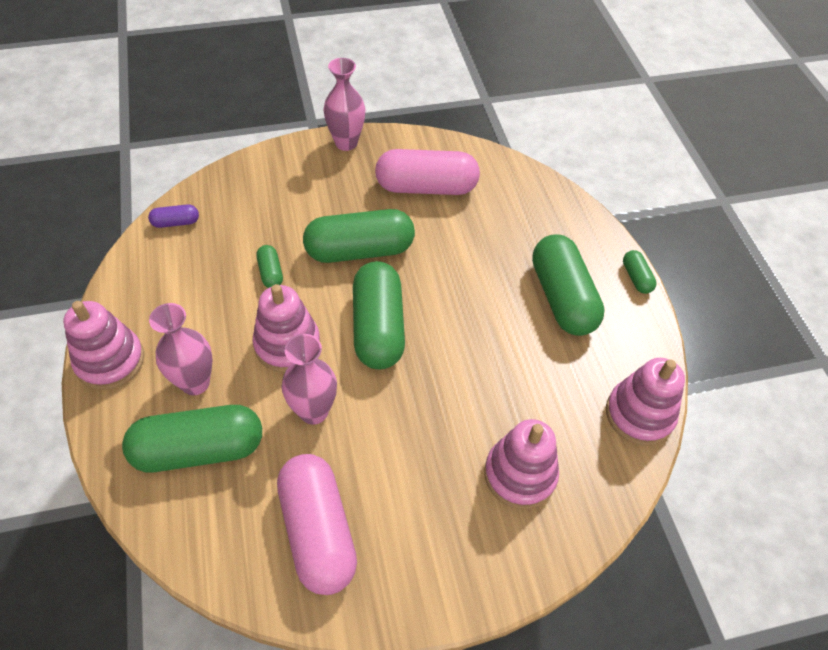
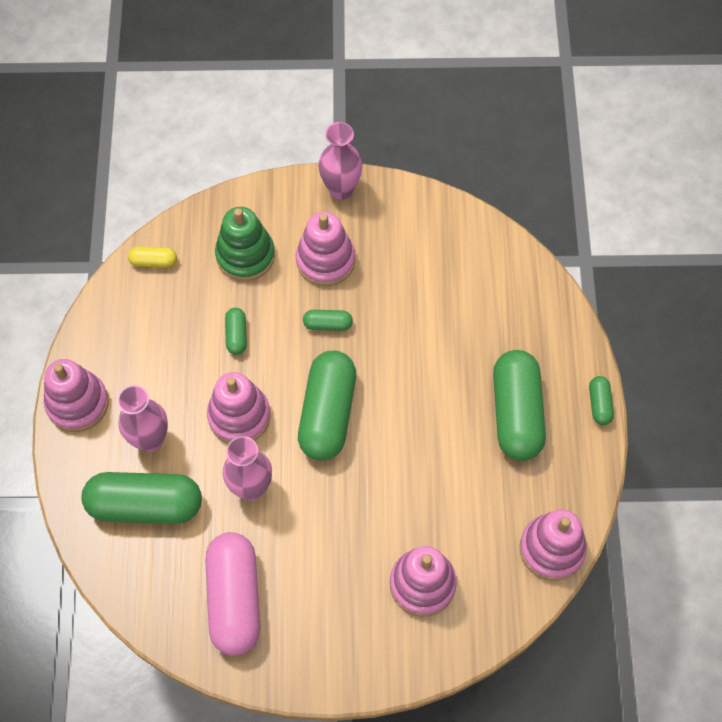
camera: 15 degrees right, 10 degrees up
purple capsule [148,204,199,228] -> yellow capsule [128,247,177,267]
green capsule [303,209,415,263] -> green capsule [303,310,353,331], size x0.45
pink capsule [375,149,480,195] -> none
none -> green stacking toy [215,207,275,281]
none -> pink stacking toy [296,212,355,286]

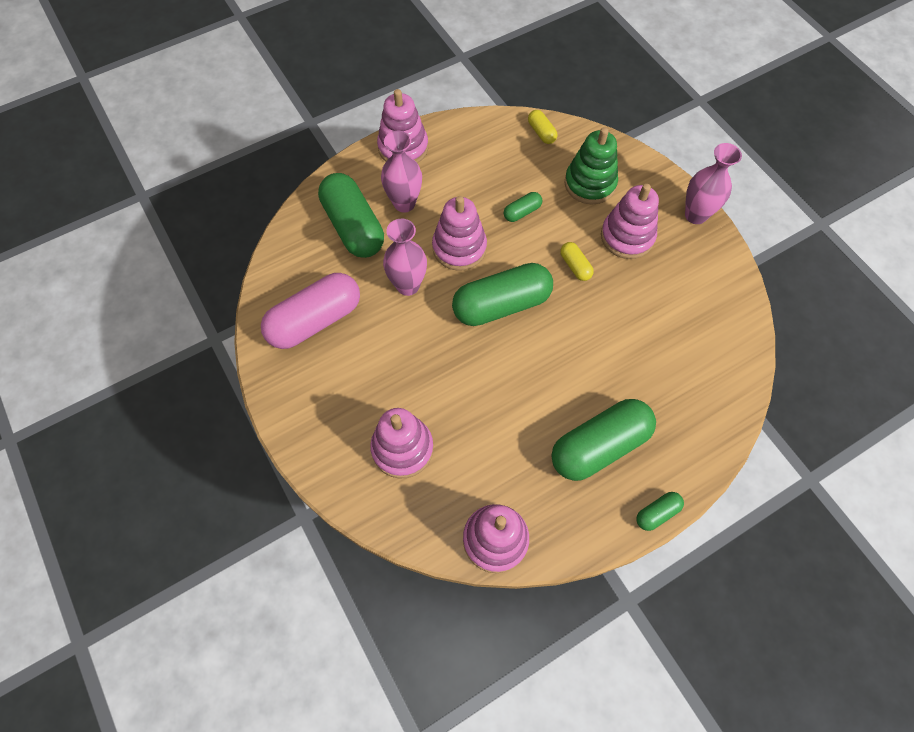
camera: 60 degrees right, 0 degrees up
green capsule [303,310,353,331] -> yellow capsule [560,242,594,281]

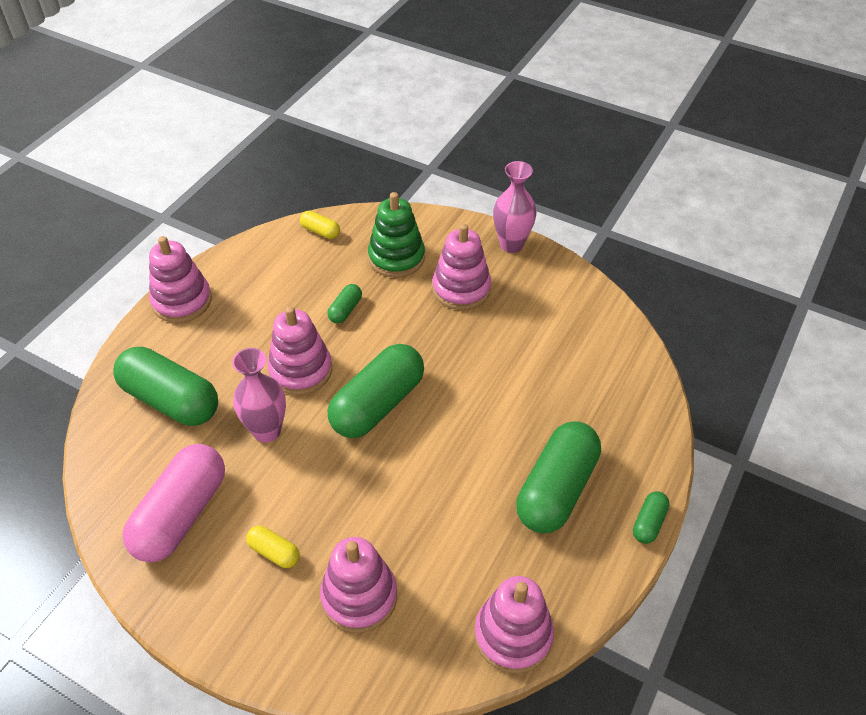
camera: 30 degrees left, 15 degrees down
pink vase [381,131,422,213] -> none
yellow capsule [560,242,594,281] -> yellow capsule moved to [246,526,300,568]

